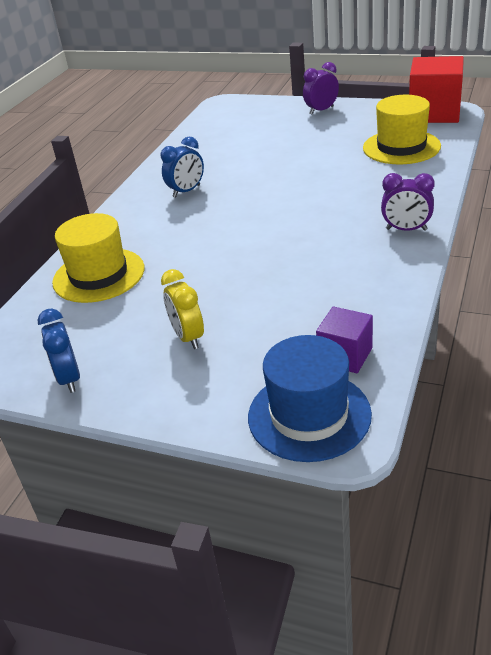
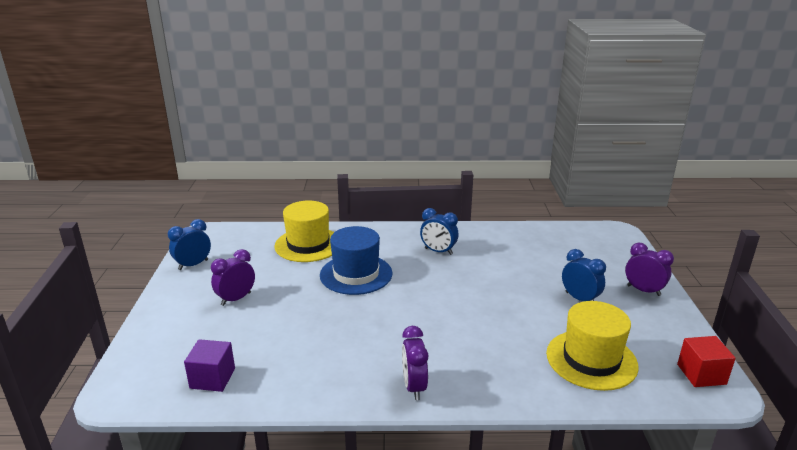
camera: 65 degrees right, 10 degrees down
yellow clock [161,269,204,349] -> purple clock [211,249,255,306]
blue hat [248,335,372,462] -> blue hat moved to [320,226,393,295]
red cube [409,56,464,123] -> red cube [677,336,736,387], size x0.55
none -> blue clock [562,249,606,301]

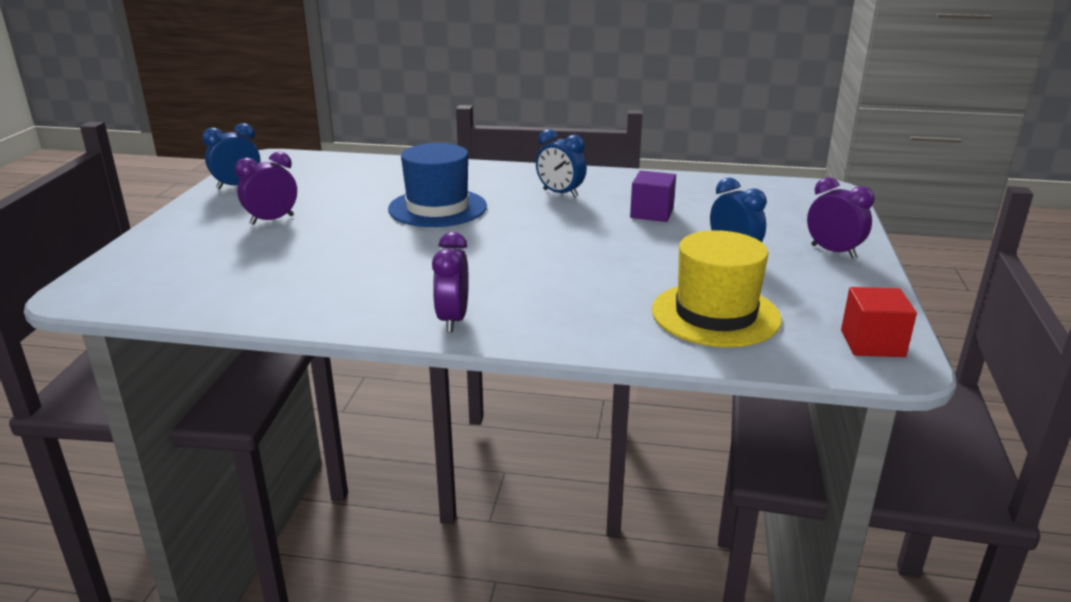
camera: 10 degrees right, 0 degrees up
purple cube [184,339,235,392] -> purple cube moved to [630,170,676,222]
yellow hat [274,200,334,262] -> none

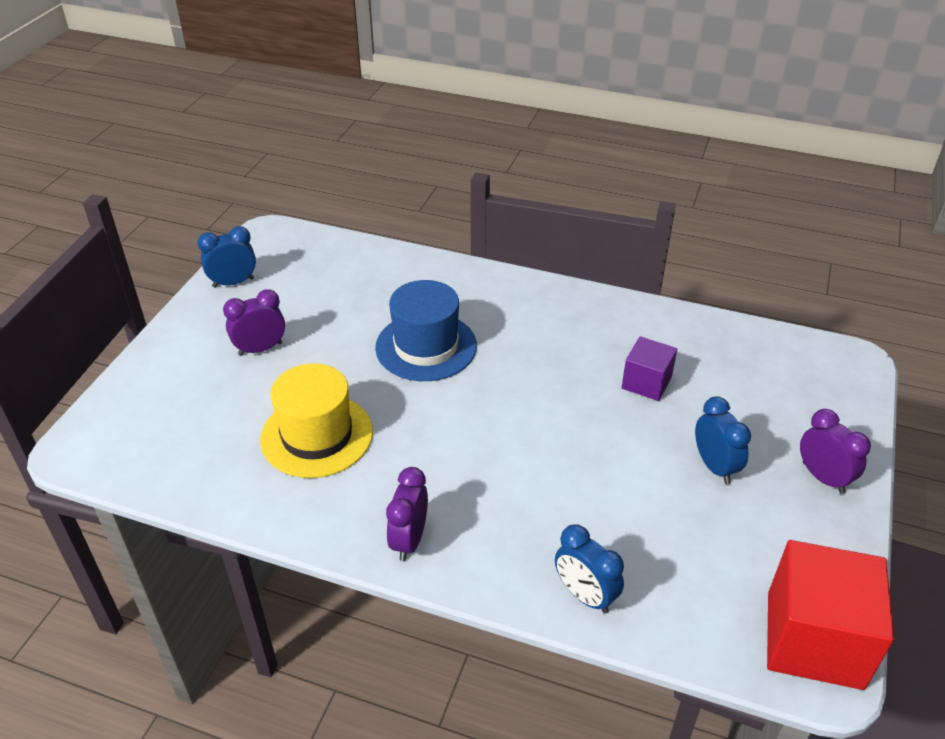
camera: 10 degrees right, 15 degrees up
blue clock [536,129,587,197] -> blue clock moved to [555,524,624,614]
yellow hat [652,230,782,347] -> yellow hat moved to [260,363,373,478]
red cube [841,287,917,357] -> red cube [767,540,894,690], size x1.82

